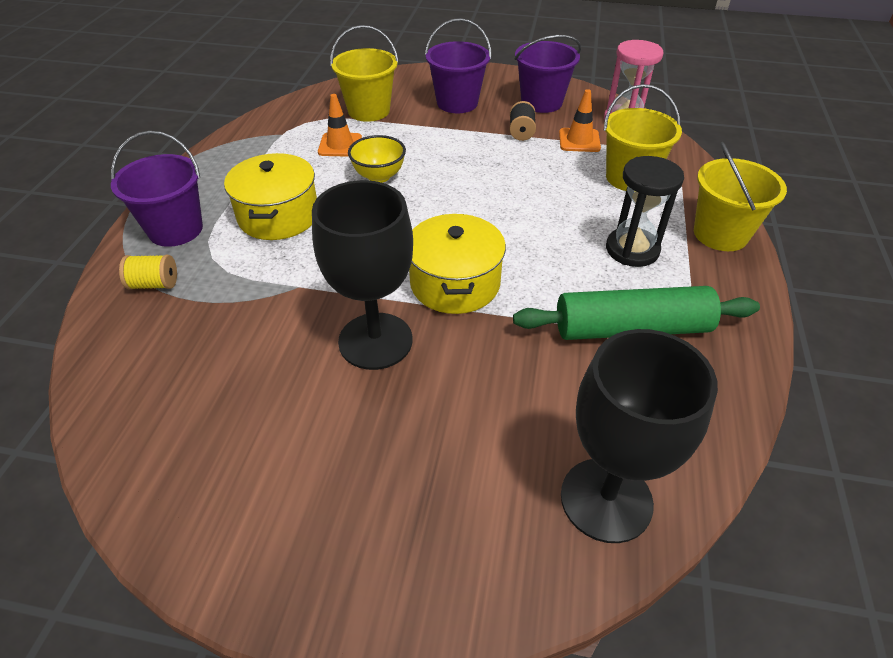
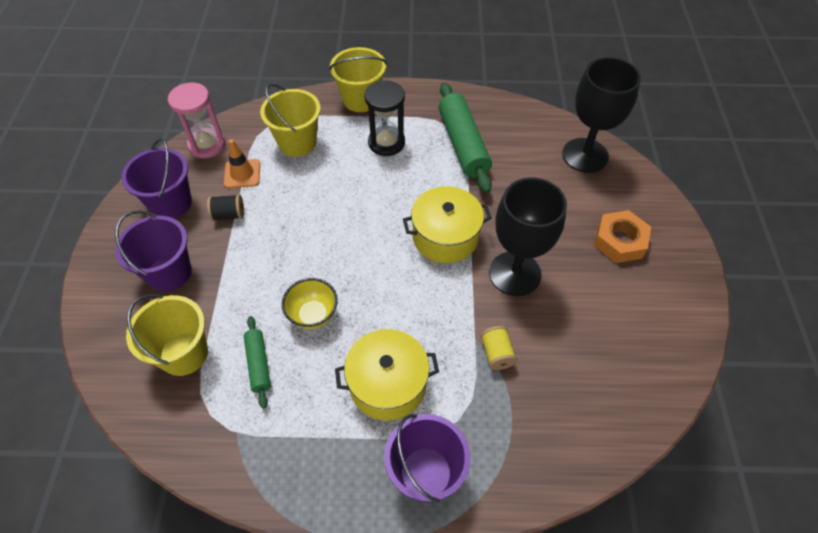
camera: 100 degrees left, 10 degrees up
yellow spool [119,255,177,289] -> yellow spool moved to [481,326,517,370]
orange traffic cone [318,94,362,157] -> green rolling pin [244,316,271,409]
none -> orange nut [594,210,651,263]

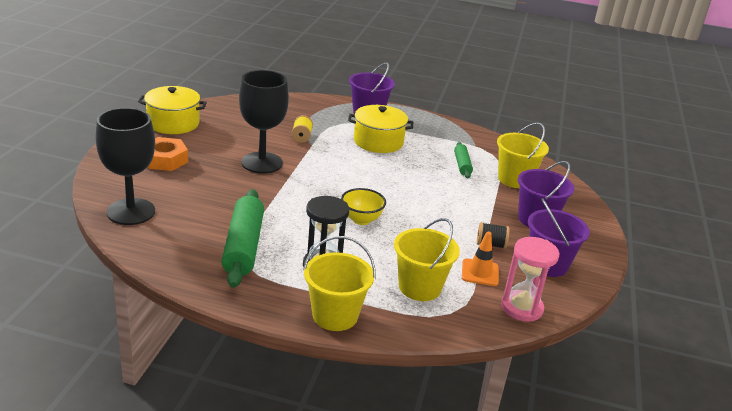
camera: 170 degrees left, 25 degrees down
yellow bowl [282,278,338,329] -> yellow bowl moved to [341,188,386,225]
yellow pot [403,186,492,264] -> yellow pot moved to [138,86,207,134]

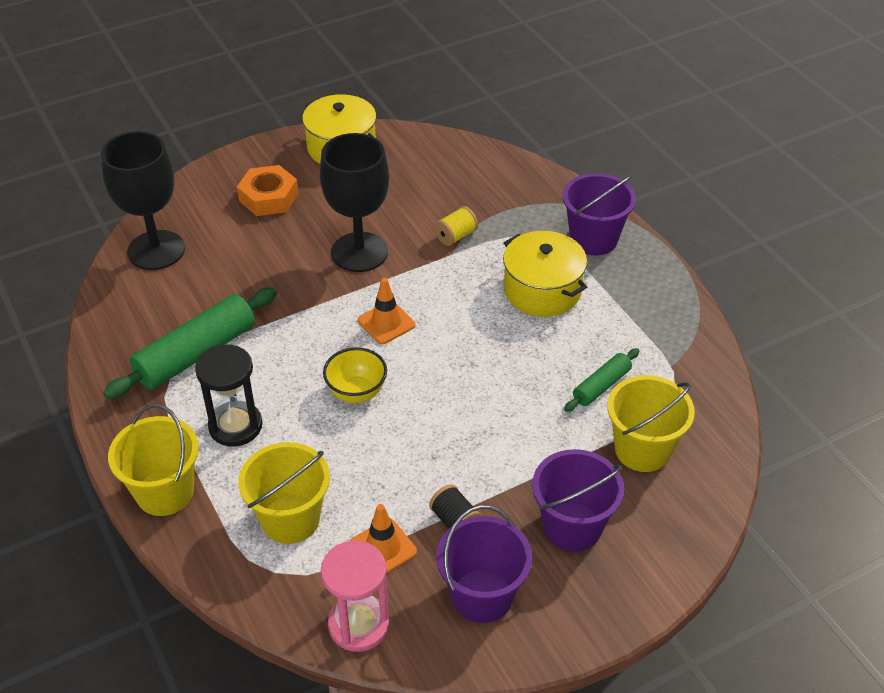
camera: 50 degrees right, 15 degrees up
none -> orange traffic cone [358,278,415,344]

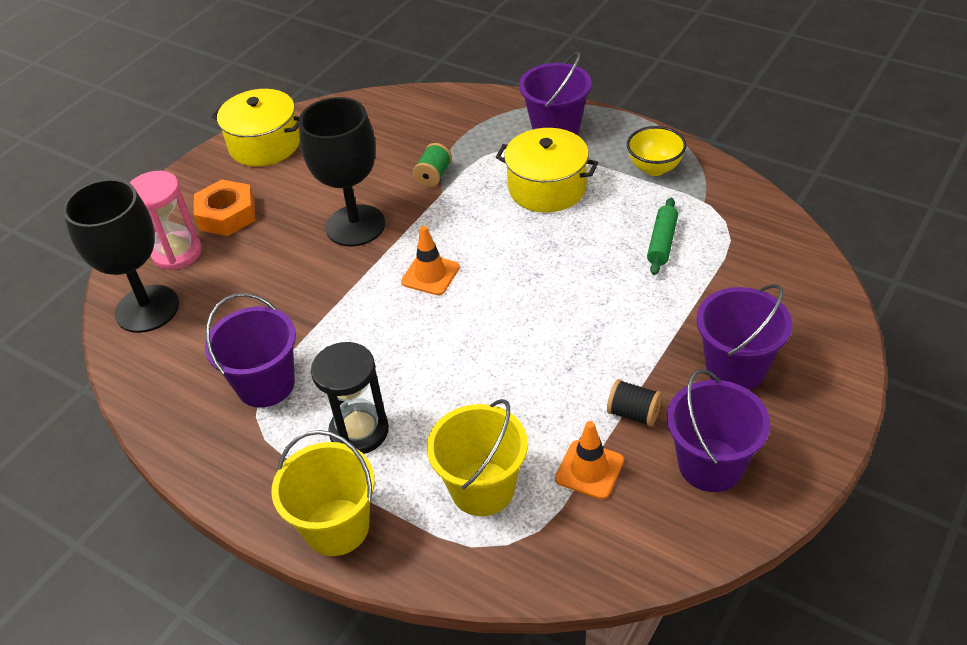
camera: 25 degrees left, 0 degrees up
green rolling pin [103,287,277,399] -> purple bucket [205,293,296,408]
pink hourglass [321,541,390,652] -> pink hourglass moved to [130,171,202,270]
yellow bowl [323,347,387,403] -> yellow bowl moved to [627,126,686,176]
yellow spool [434,206,478,246] -> green spool [413,143,452,187]
yellow bucket [607,375,695,472] -> none

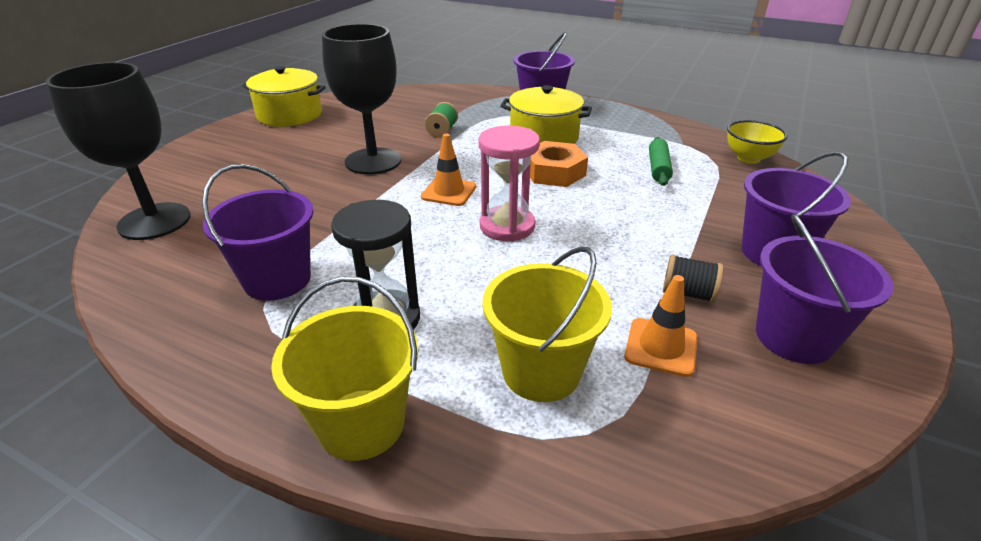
camera: 10 degrees left, 10 degrees down
pink hourglass [130,171,202,270] -> pink hourglass moved to [478,126,540,242]
orange nut [194,180,255,236] -> orange nut moved to [530,141,588,187]
yellow bowl [627,126,686,176] -> yellow bowl moved to [727,120,788,164]

